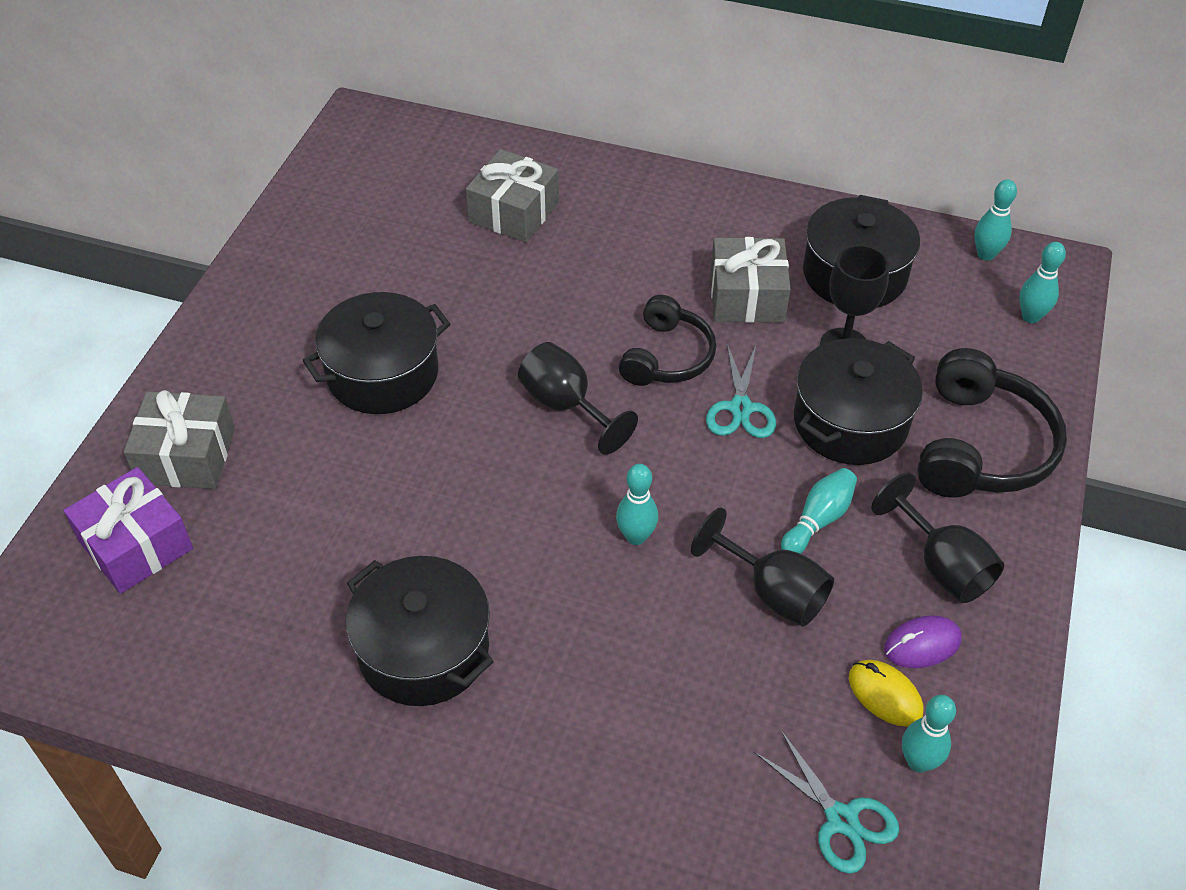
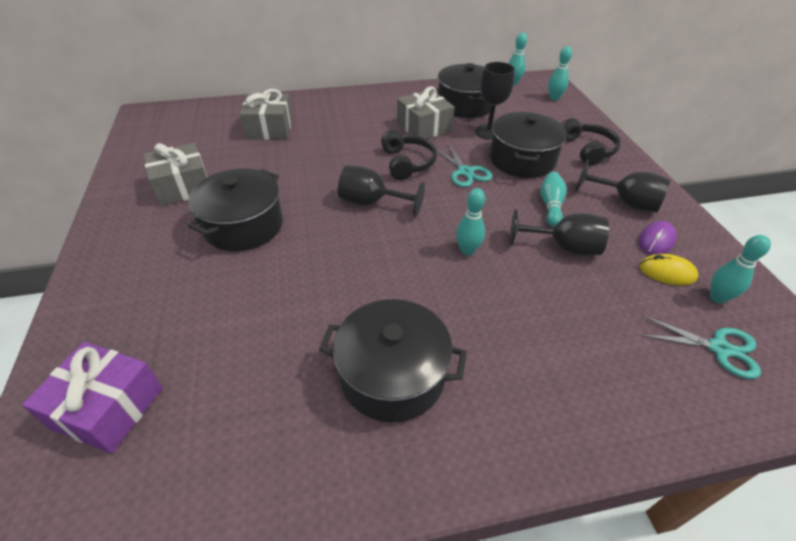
camera: 30 degrees left, 5 degrees down
grey gift [124,390,235,489] -> grey gift moved to [144,143,207,206]
black headphones [917,348,1067,497] -> black headphones [562,118,621,166], size x0.67

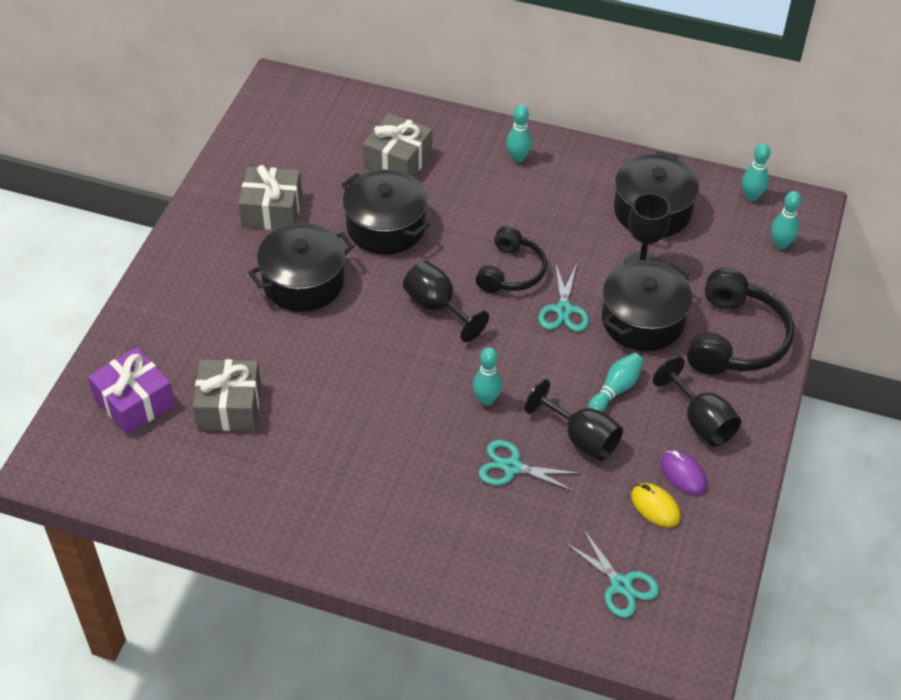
camera: 30 degrees right, 5 degrees up
black pot [319,299,467,422] -> black pot moved to [341,169,430,255]
grey gift [397,86,455,139] -> grey gift moved to [193,359,261,431]
black headphones [562,118,621,166] -> black headphones [687,268,794,375], size x1.50
purple mouse [639,221,676,255] -> purple mouse turned 75 degrees clockwise [661,450,707,495]
turquoise bowling pin [710,235,771,303] -> turquoise bowling pin moved to [506,105,532,163]
none -> turquoise scissors [479,440,581,492]

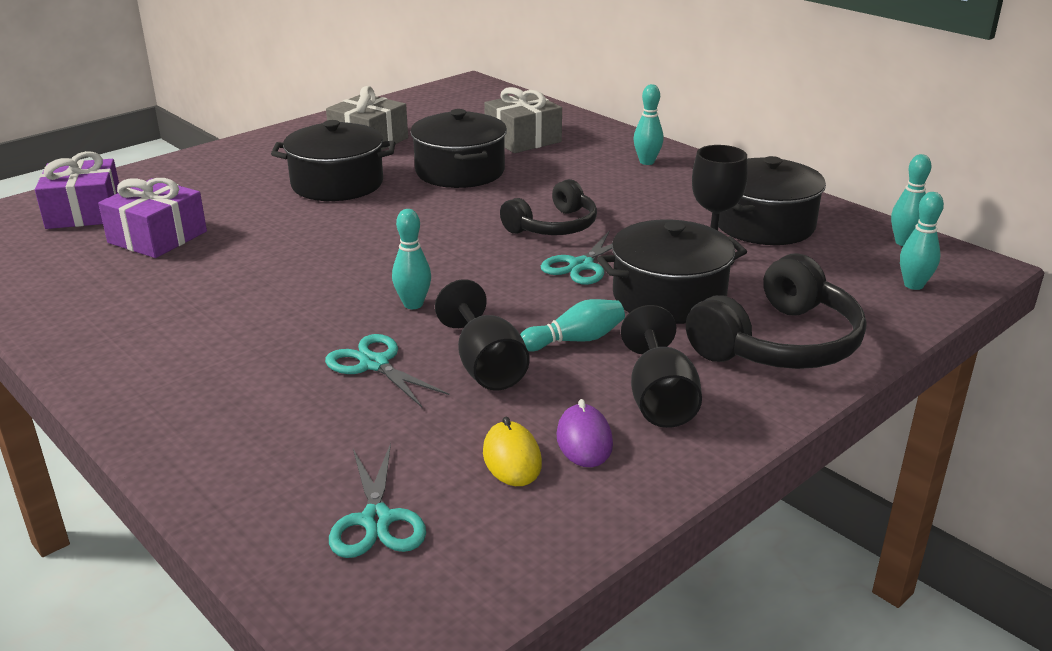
camera: 30 degrees right, 20 degrees down
grey gift [193,359,261,431] -> purple gift [98,178,207,258]
black goblet [403,261,489,342] -> none

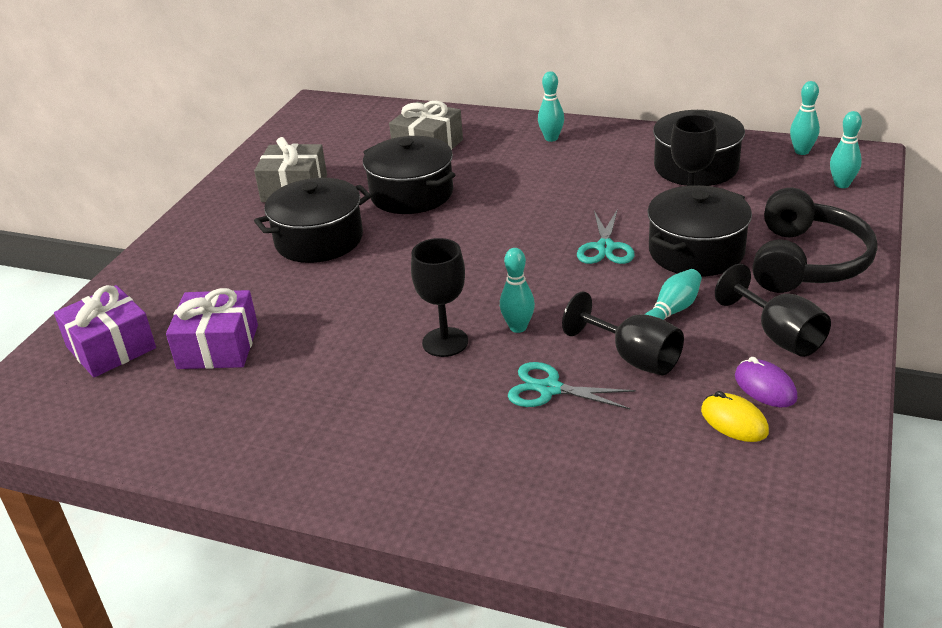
camera: 25 degrees left, 5 degrees up
turquoise scissors [329,443,426,558] -> none
black headphones [500,179,597,235] -> none
none -> black goblet [411,238,468,357]

